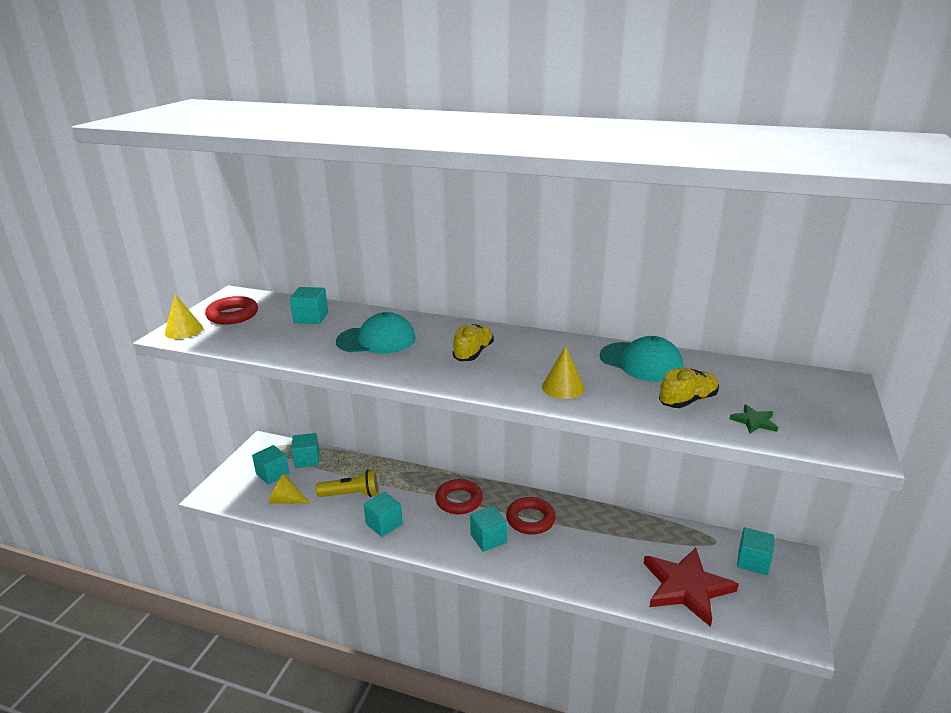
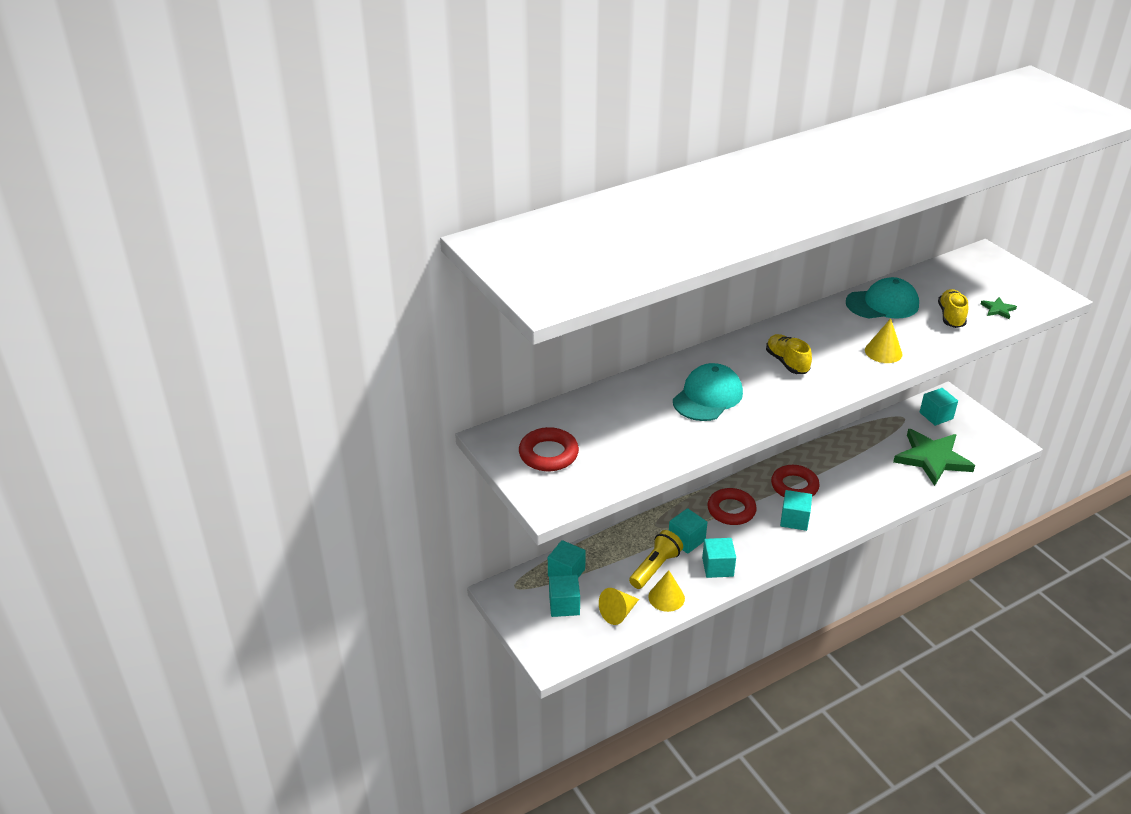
camera: 50 degrees left, 10 degrees up
yellow cone [165,294,203,339] -> yellow cone moved to [648,570,685,612]
turquoise cube [290,287,328,324] -> turquoise cube moved to [669,508,707,554]
red star [644,548,739,627] -> green star [893,429,975,486]

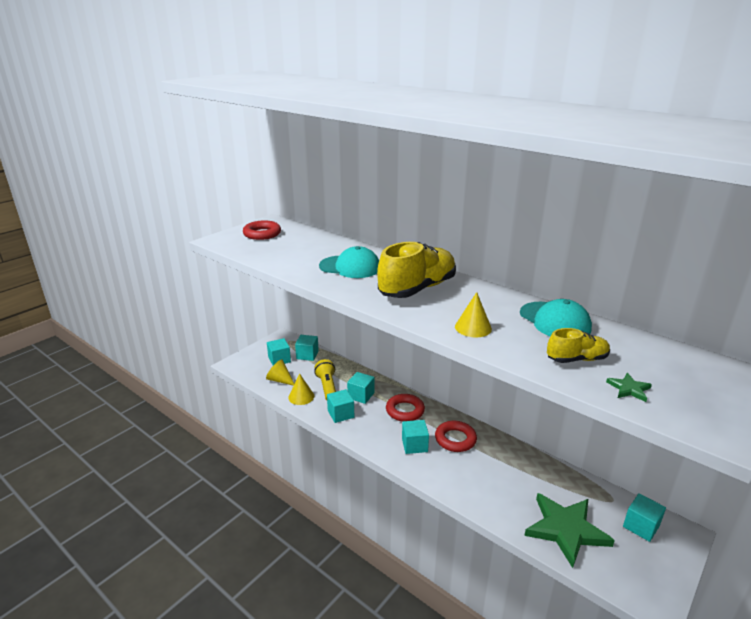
camera: 70 degrees right, 10 degrees down
yellow flashlight [629,530,683,589] -> yellow flashlight turned 120 degrees counterclockwise [314,359,336,400]
yellow shoe [766,334,812,374] -> yellow shoe [377,242,456,298], size x1.90

